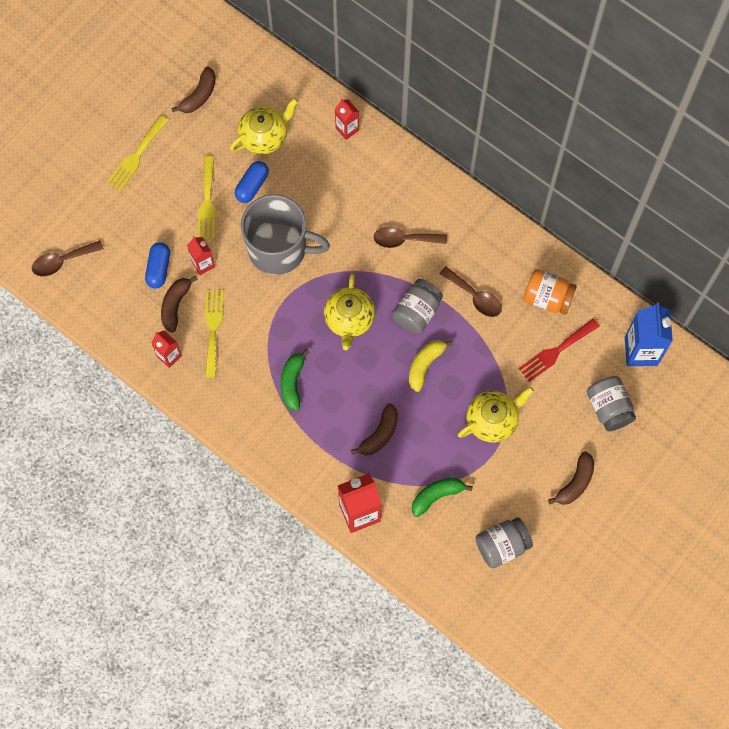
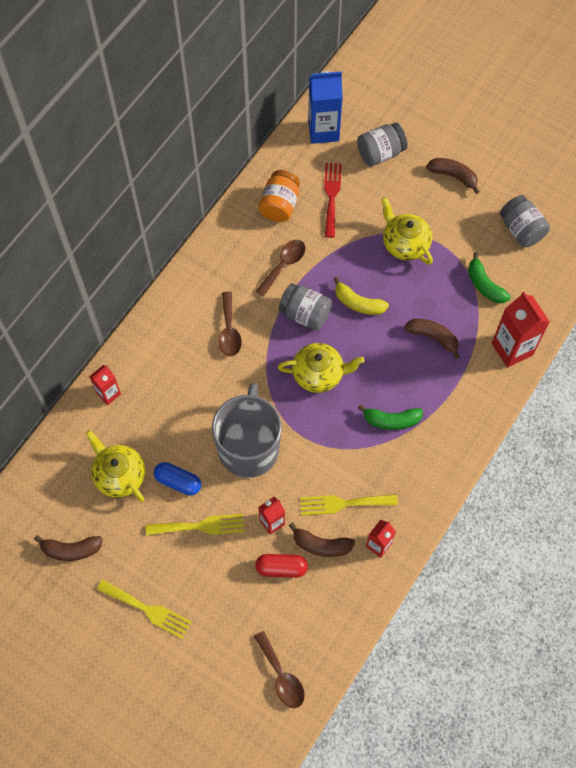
camera: 95 degrees left, 5 degrees down
blue capsule [145,242,170,289] -> red capsule [255,554,308,578]
brown banana [171,66,216,113] -> brown banana turned 150 degrees clockwise [34,535,103,561]
red fork [518,318,600,382] -> red fork turned 135 degrees counterclockwise [324,163,342,238]

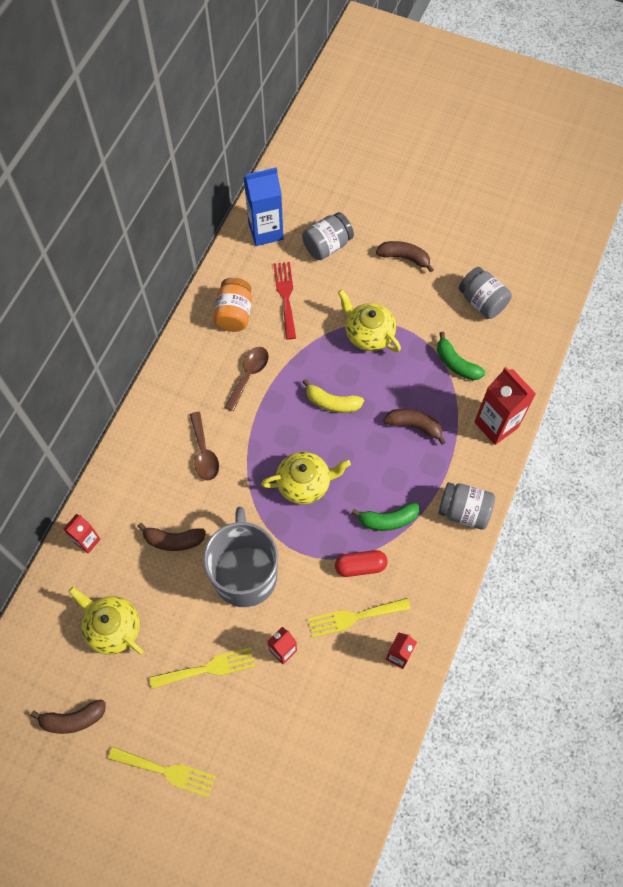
camera: 10 degrees left, 0 degrees up
blue capsule [154,462,201,496] -> none
brown spoon [254,631,305,708] -> none
red capsule [255,554,308,578] -> red capsule moved to [335,550,388,577]
grey jar [279,283,332,330] -> grey jar moved to [438,482,495,530]
brown banana [289,523,355,557] -> brown banana moved to [137,523,206,551]

